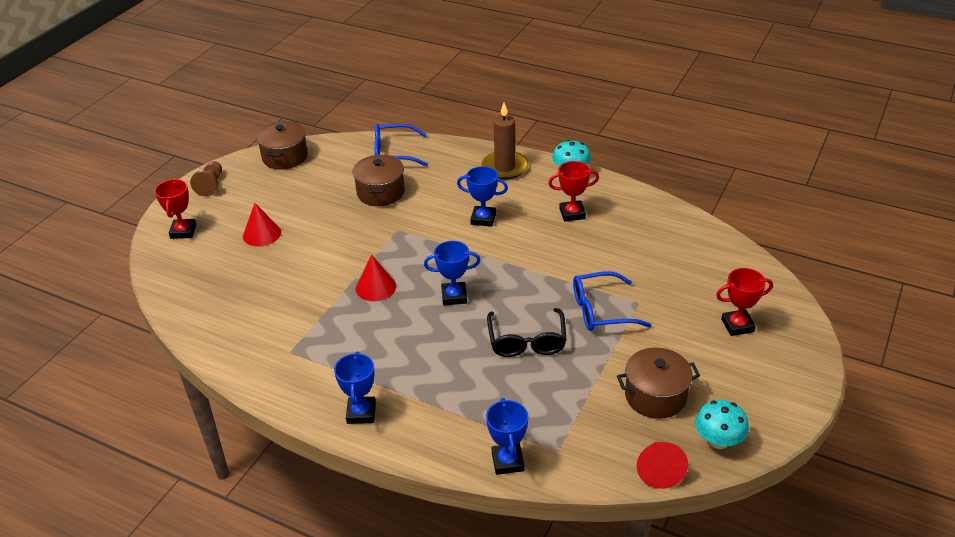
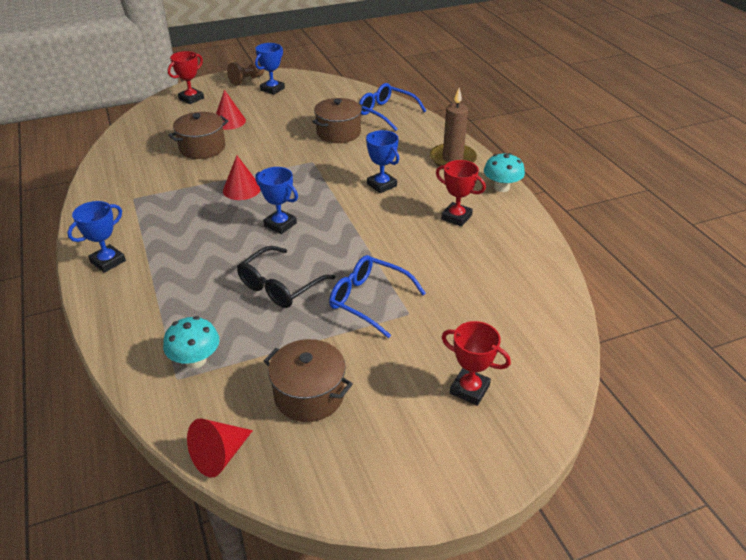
camera: 40 degrees right, 0 degrees up
brown pot [256,121,308,170] -> brown pot moved to [168,112,229,159]
blue trophy [486,398,528,475] -> blue trophy moved to [255,43,285,95]
turquoise mushroom [695,400,749,449] -> turquoise mushroom moved to [163,316,219,368]

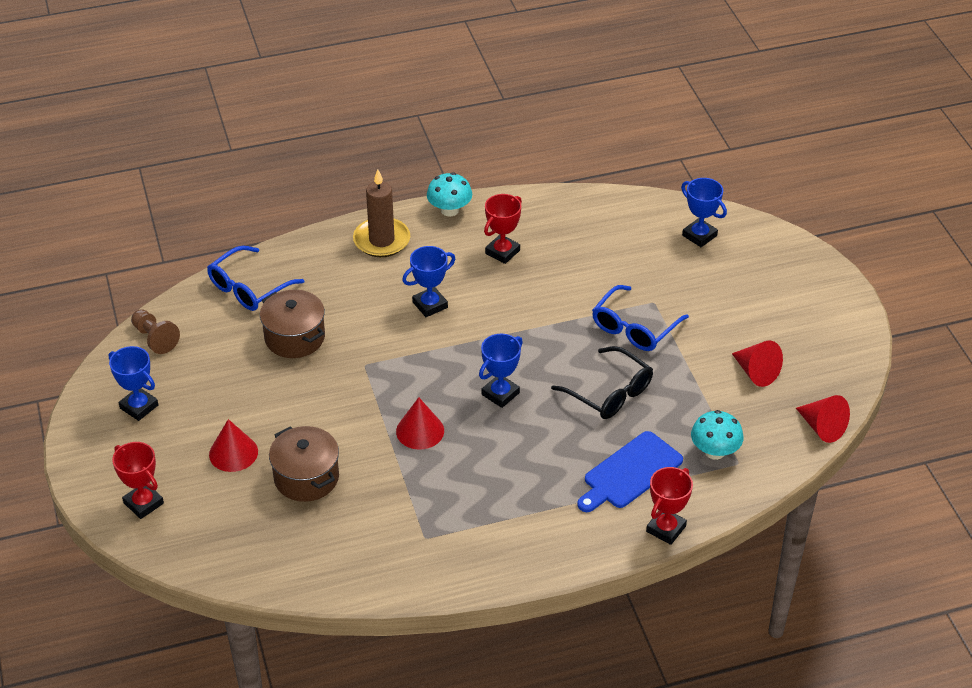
camera: 85 degrees left, 5 degrees up
blue trophy [67,201,126,273] -> blue trophy moved to [681,178,727,247]
brown pawn [227,62,264,86] -> brown pawn moved to [131,309,180,354]
brown pot [264,339,353,422] -> red cone [732,341,783,387]
red trophy [442,321,511,406] -> red trophy moved to [646,467,693,545]
none -> blue cutting board [577,431,683,512]

